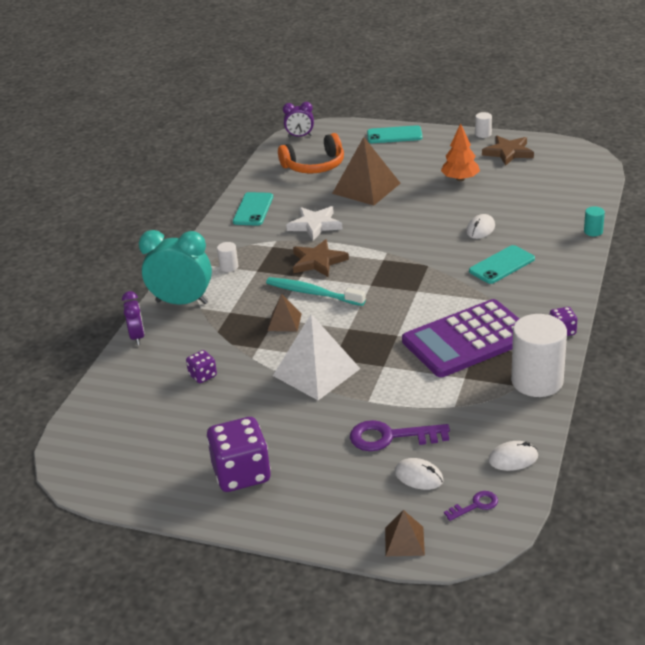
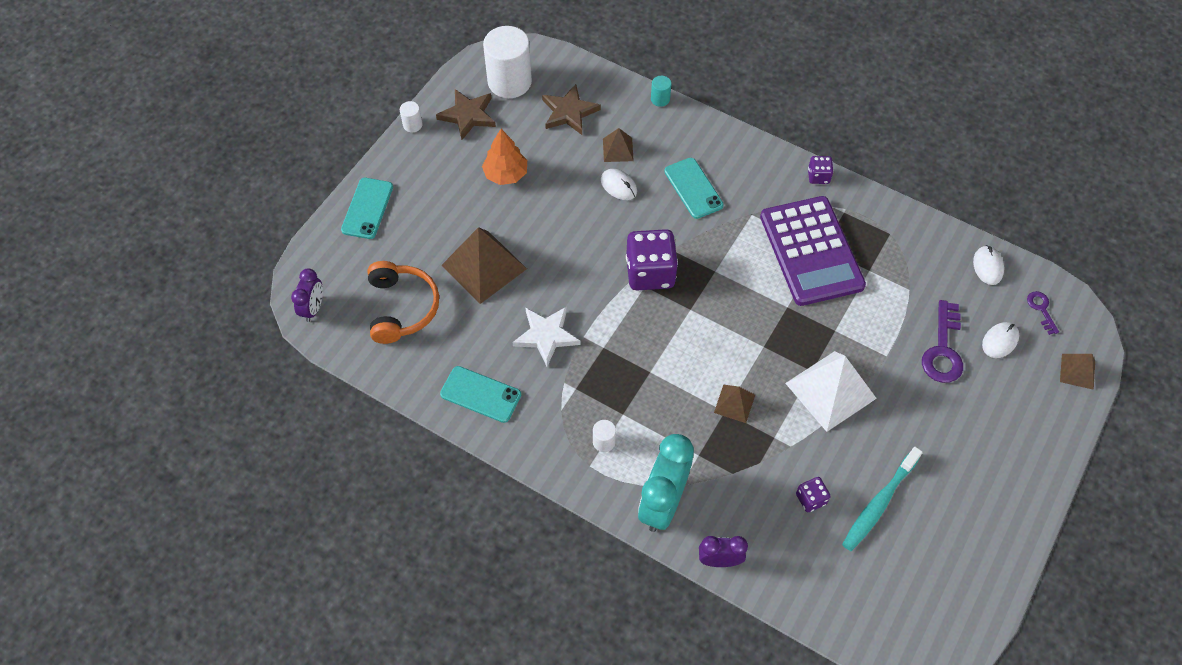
camera: 80 degrees left, 25 degrees up
purple dice [207,417,271,492] -> purple dice moved to [626,229,678,290]
turquoise toothbrush [266,277,366,306] -> turquoise toothbrush moved to [842,447,923,551]
brown star [293,239,349,277] -> brown star moved to [542,84,601,135]
white cylinder [511,314,567,397] -> white cylinder moved to [483,26,532,98]
none -> brown pyramid [603,128,634,162]

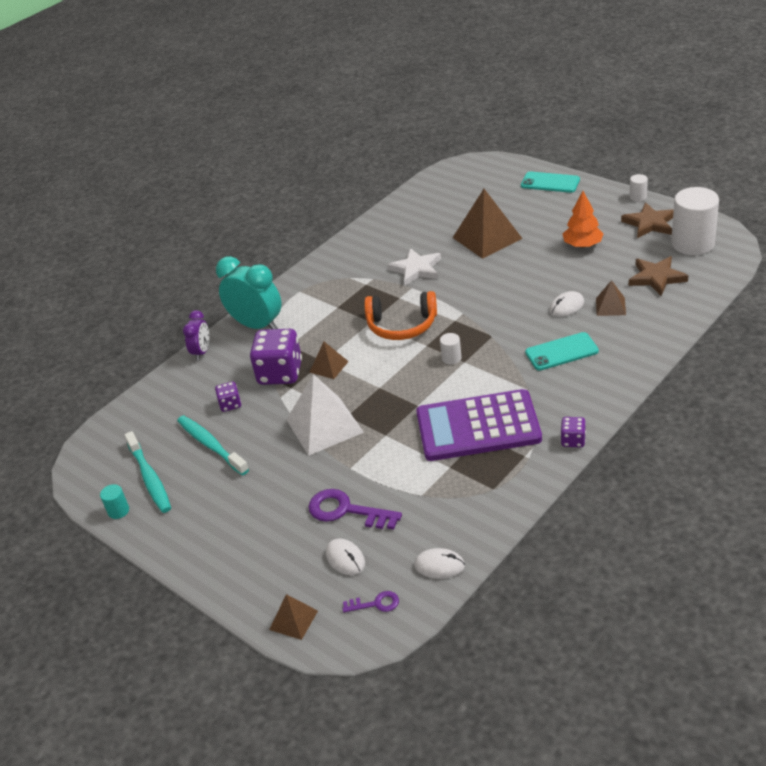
camera: 105 degrees right, 20 degrees down
purple clock [291,268,323,322] -> none
orange headphones [368,261,439,344] -> orange headphones moved to [364,291,437,340]
turquoise phone [440,366,521,423] -> none
white cylinder [593,420,616,452] -> white cylinder moved to [440,333,462,365]
purple dice [626,229,678,290] -> purple dice moved to [250,329,302,385]
turquoise cylinder [651,76,671,107] -> turquoise cylinder moved to [100,484,129,519]
none -> turquoise toothbrush [125,431,171,513]

